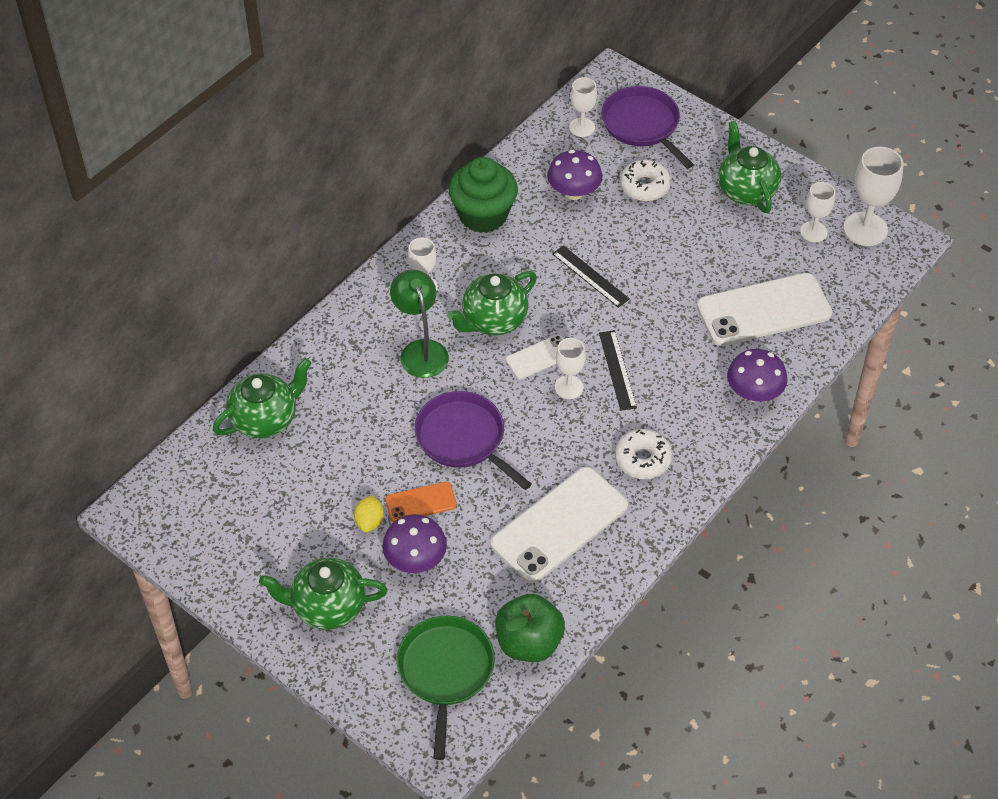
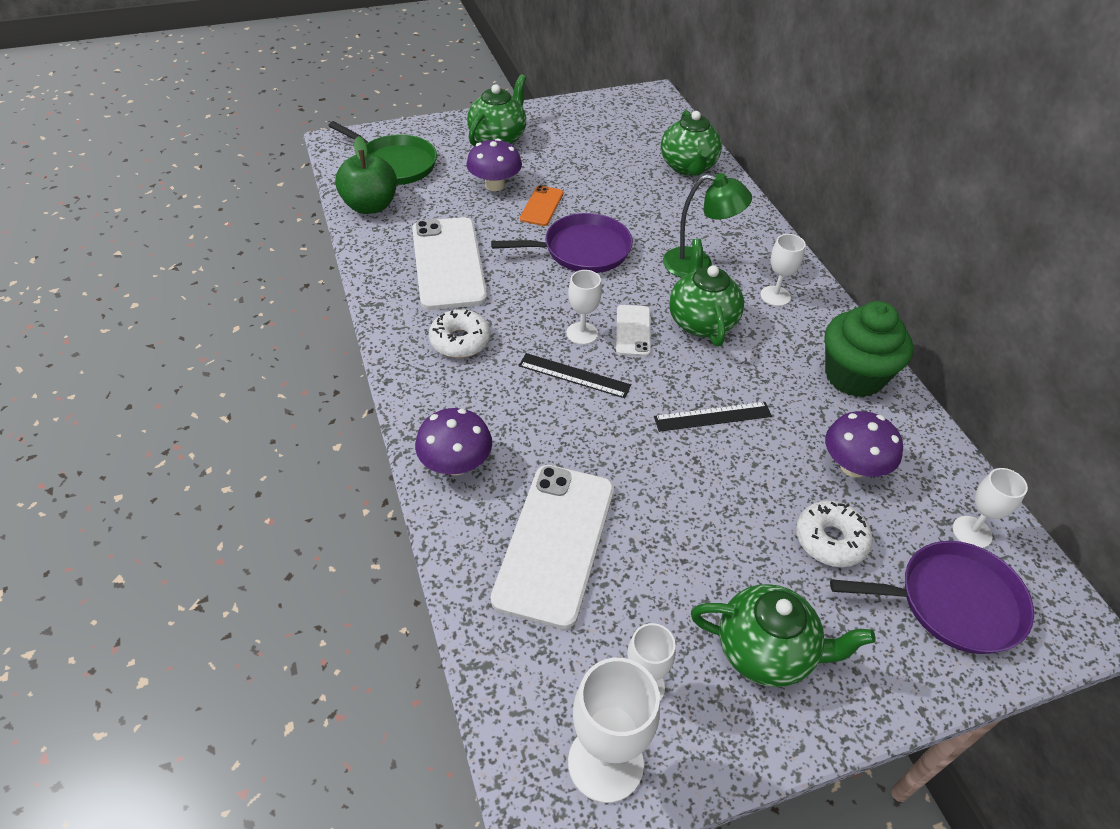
camera: 120 degrees right, 5 degrees down
yellow lemon [354,495,384,532] -> none

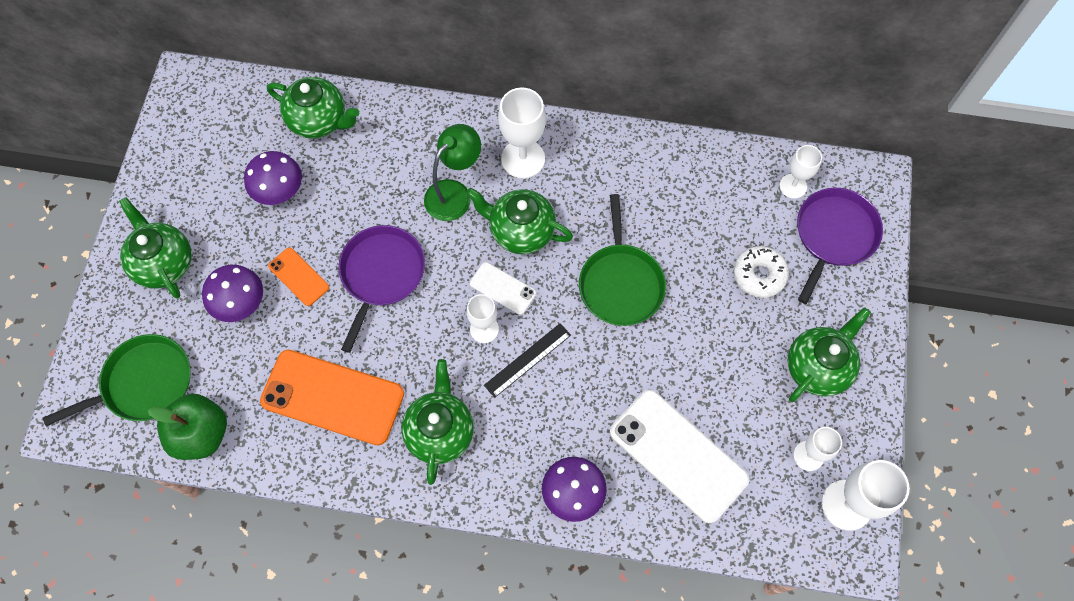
camera: 60 degrees left, 20 degrees up
white phone [412,217,487,310] -> orange phone [260,350,404,446]
white donut [428,309,491,358] -> green teapot [401,359,474,485]
black ruler [654,402,772,432] -> green pan [579,194,666,326]
white goblet [760,234,806,306] -> white goblet [498,88,546,179], size x1.62
green cupcake [825,301,913,397] -> none
purple mushroom [825,411,903,478] -> purple mushroom moved to [244,151,302,205]

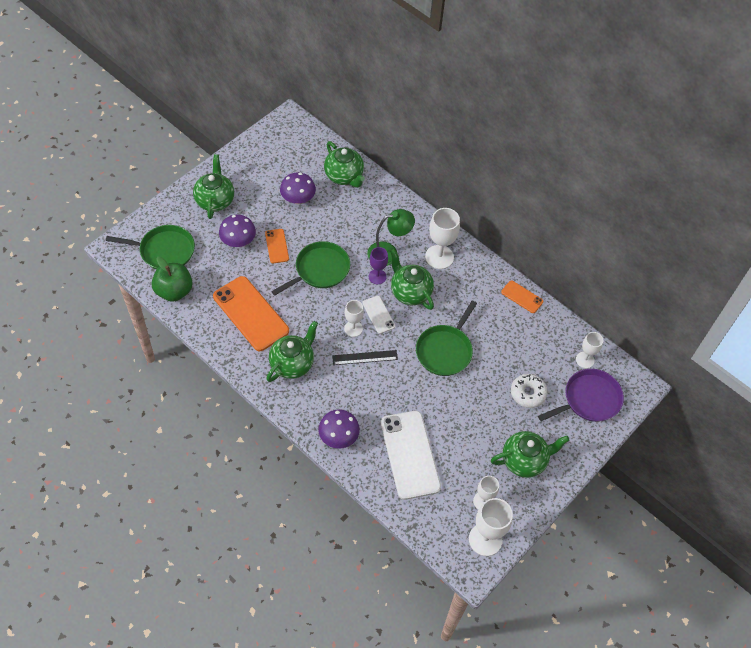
camera: 30 degrees right, 10 degrees down
purple pan [338,225,425,353] -> green pan [271,241,350,296]
none -> purple goblet [369,247,388,284]
none -> orange phone [501,280,543,313]

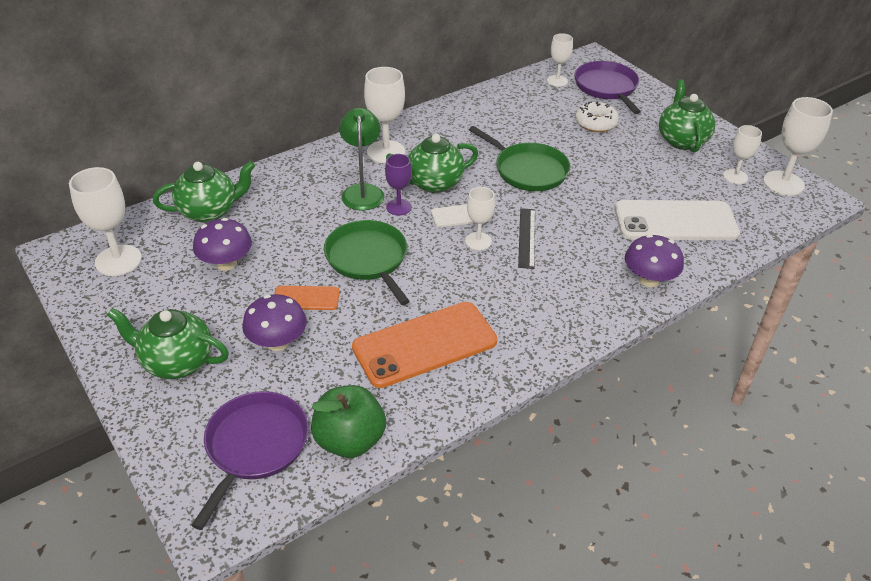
camera: 75 degrees left, 15 degrees down
green pan [106,225,195,270] -> purple pan [191,391,309,530]
green teapot [266,321,318,382] -> none
orange phone [501,280,543,313] -> none
none -> white goblet [69,167,142,276]

